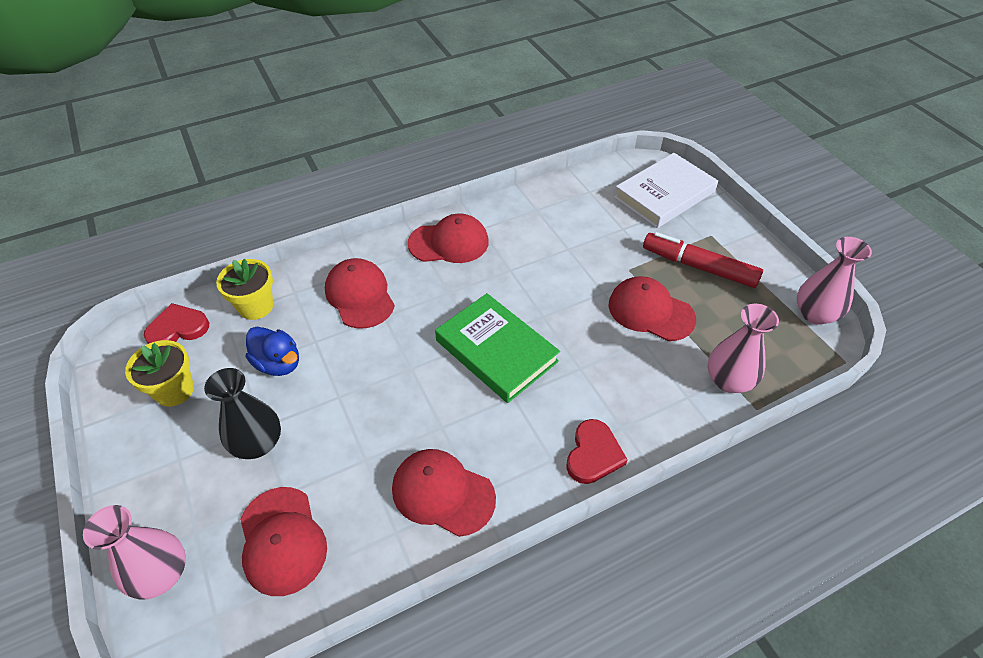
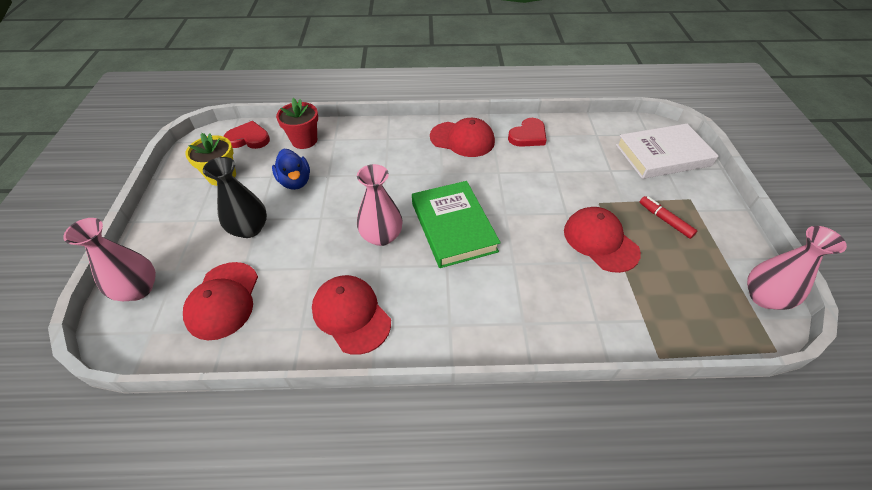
camera: 25 degrees right, 0 degrees up
yellow flower pot [216,259,273,320] -> red flower pot [276,98,318,149]
red cap [325,258,395,329] -> none
red heart [566,419,628,484] -> red heart moved to [508,118,546,147]
red marker [643,232,763,288] -> red marker [640,196,697,239], size x0.56
pink vase [708,304,779,393] -> pink vase moved to [357,164,403,246]

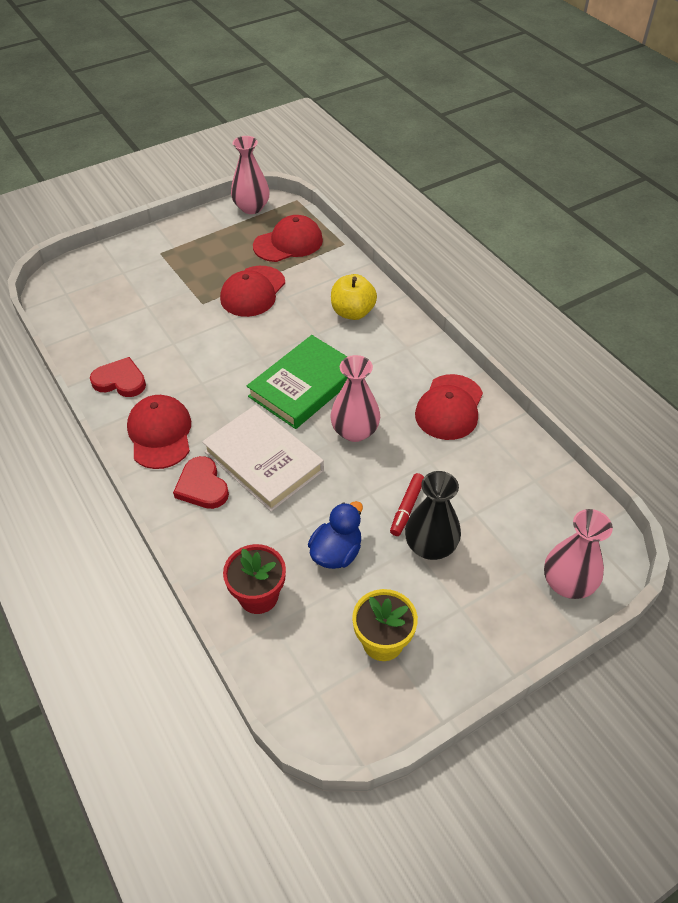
camera: 120 degrees left, 0 degrees up
red cap [183,262,258,340] -> red cap moved to [253,215,323,262]
red heart [224,121,270,149] -> red heart moved to [173,456,229,509]
white book [616,124,718,179] -> white book moved to [202,405,324,511]
red marker [640,196,697,239] -> red marker moved to [390,473,424,536]
none -> yellow apple [331,274,377,320]

